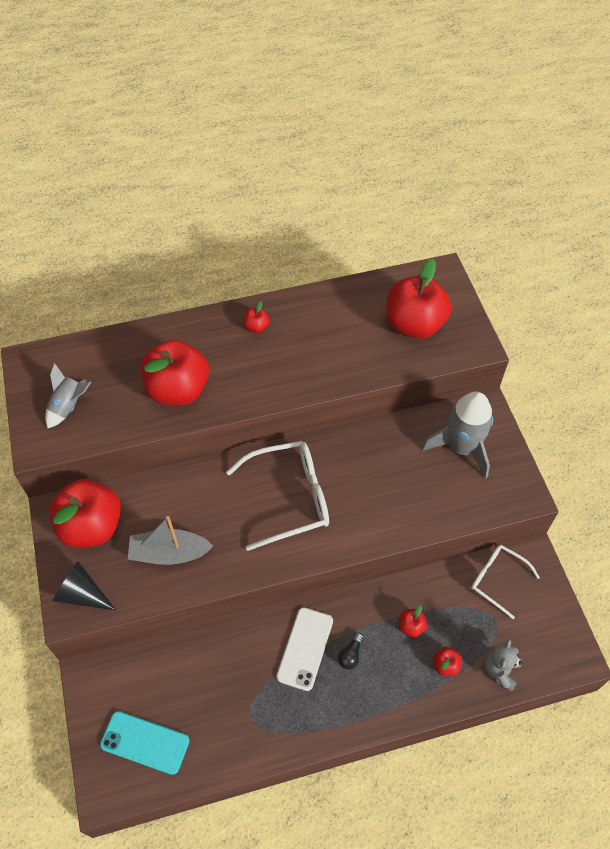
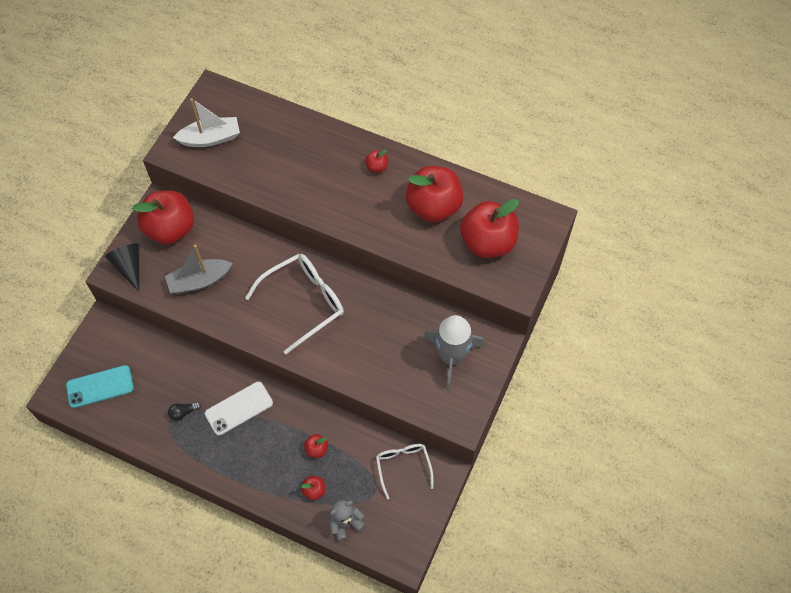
camera: 40 degrees right, 5 degrees up
grey rocket [45,363,91,428] -> white boat [173,98,240,147]
turquoise phone [100,711,190,775] -> turquoise phone turned 75 degrees counterclockwise [66,365,134,408]
grey boat [128,516,213,565] -> grey boat turned 60 degrees counterclockwise [165,245,232,294]
red apple [140,339,209,405] -> red apple moved to [406,166,463,222]
white glasses [226,441,329,551] -> white glasses turned 60 degrees counterclockwise [245,254,344,354]
black light bulb [338,633,363,669] -> black light bulb moved to [168,402,201,421]

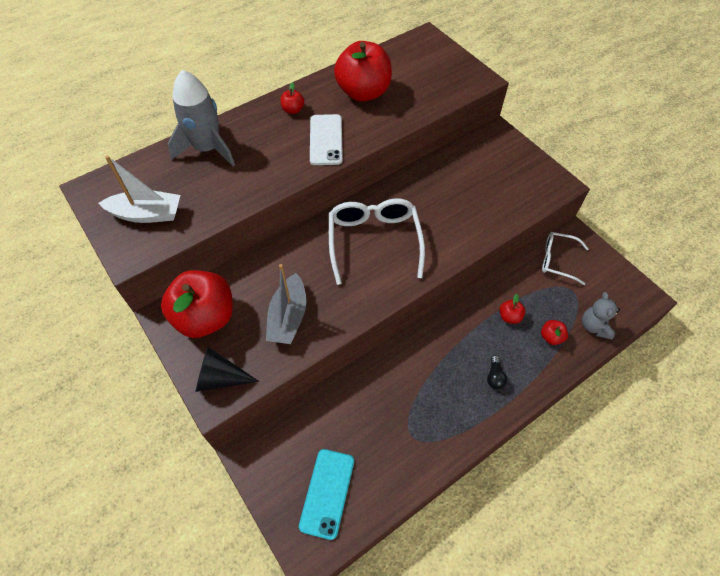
camera: 60 degrees left, 5 degrees down
black light bulb [168,402,201,421] -> black light bulb moved to [487,356,507,389]
white boat [173,98,240,147] -> white boat turned 75 degrees clockwise [98,155,180,223]
white phone [205,382,273,436] -> white phone moved to [310,114,343,165]
grey rocket [423,315,485,390] -> grey rocket moved to [168,70,235,166]
red apple [460,199,519,258] -> none

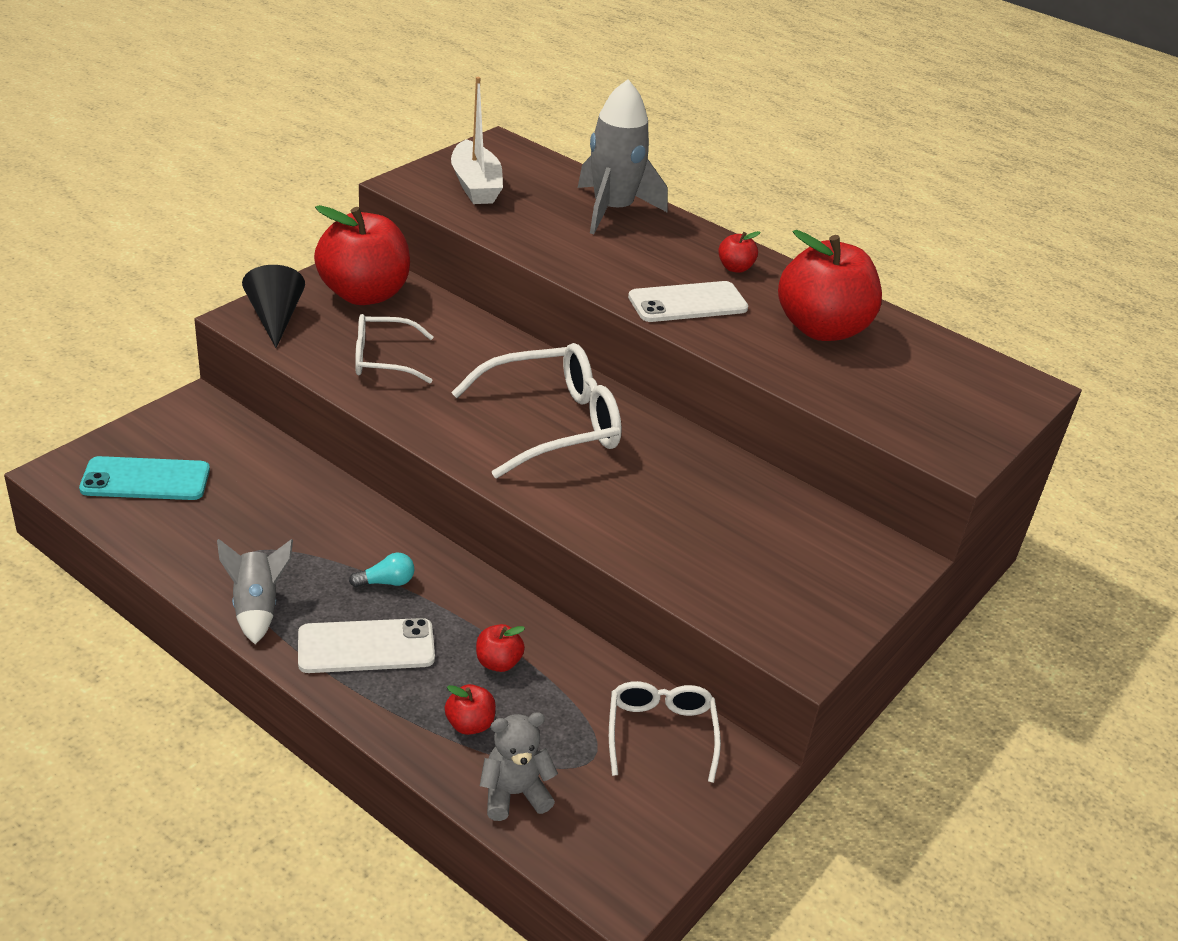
camera: 70 degrees right, 20 degrees down
grey boat [266,264,306,344] -> white glasses [355,314,434,383]
black light bulb [487,356,507,389] -> white phone [298,618,435,673]
none -> grey rocket [217,539,293,644]
none -> turquoise light bulb [349,552,415,587]

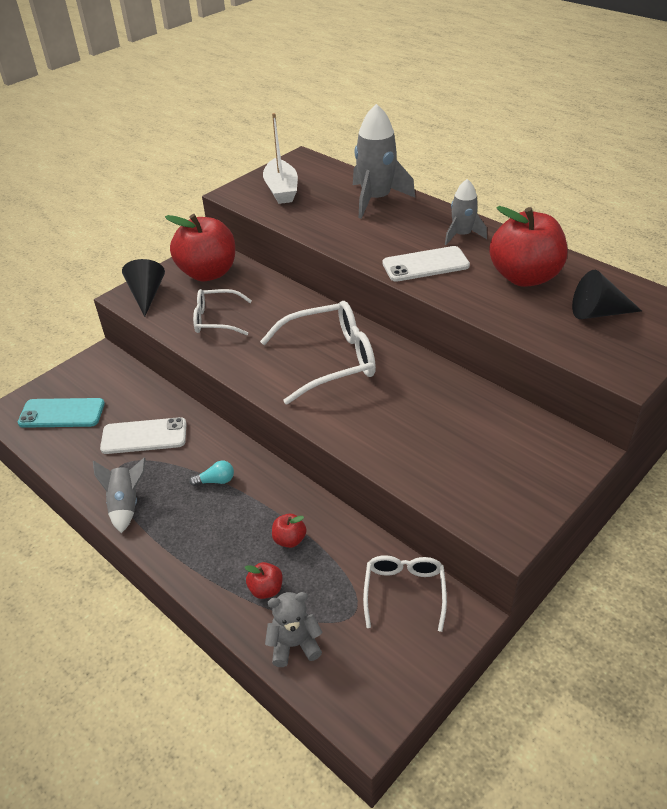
camera: 10 degrees right, 5 degrees up
white phone [298,618,435,673] -> white phone moved to [100,417,187,454]
red apple [718,231,760,273] -> grey rocket [445,179,487,245]
none -> black cone [572,270,642,319]

